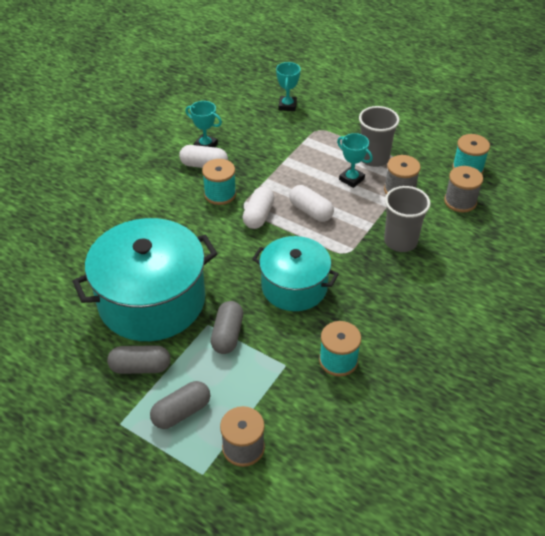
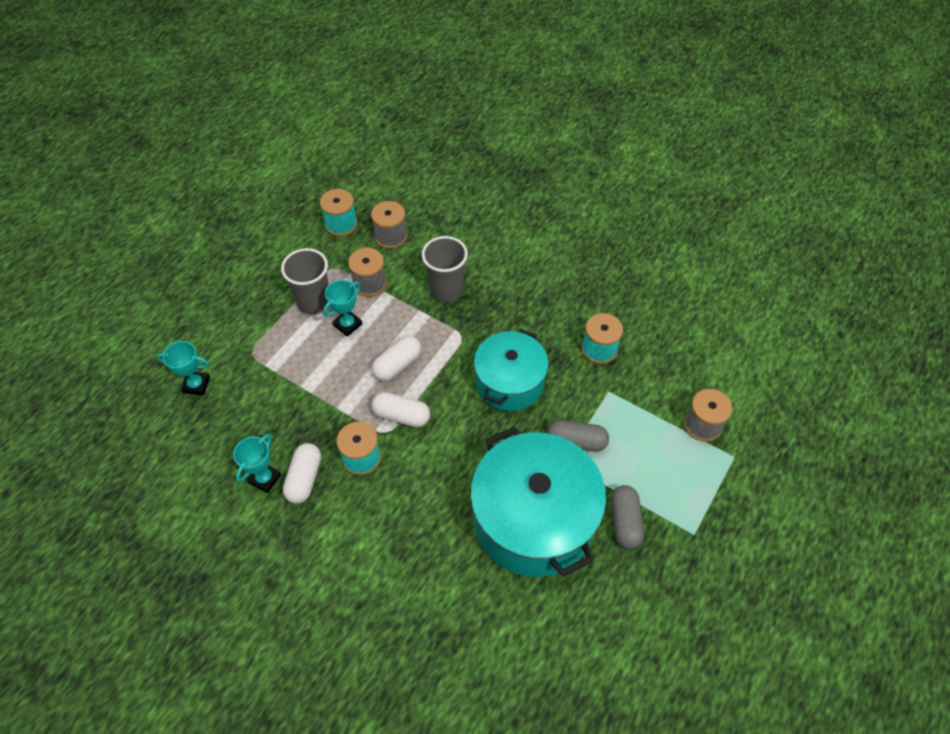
camera: 90 degrees left, 10 degrees up
grey capsule [150,381,210,429] -> none

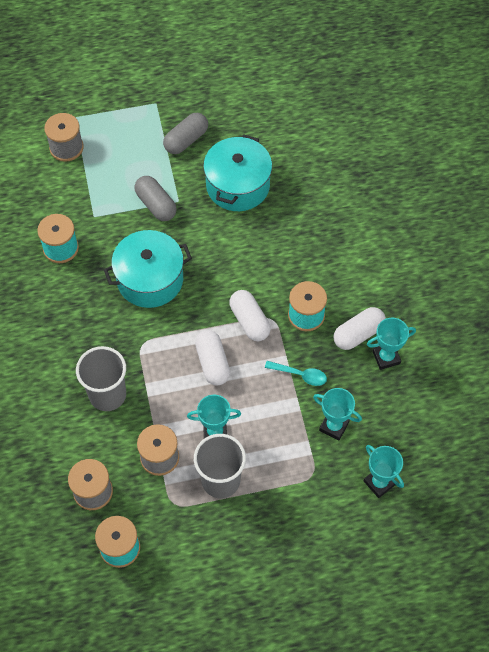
camera: 135 degrees left, 5 degrees up
white capsule [372,336,421,381] -> white capsule turned 75 degrees clockwise [195,330,230,385]
turquoise pot [470,427,606,577] -> turquoise pot [203,134,272,211], size x0.63
none -> turquoise spoon [265,361,327,386]
none -> turquoise trophy [313,388,362,440]

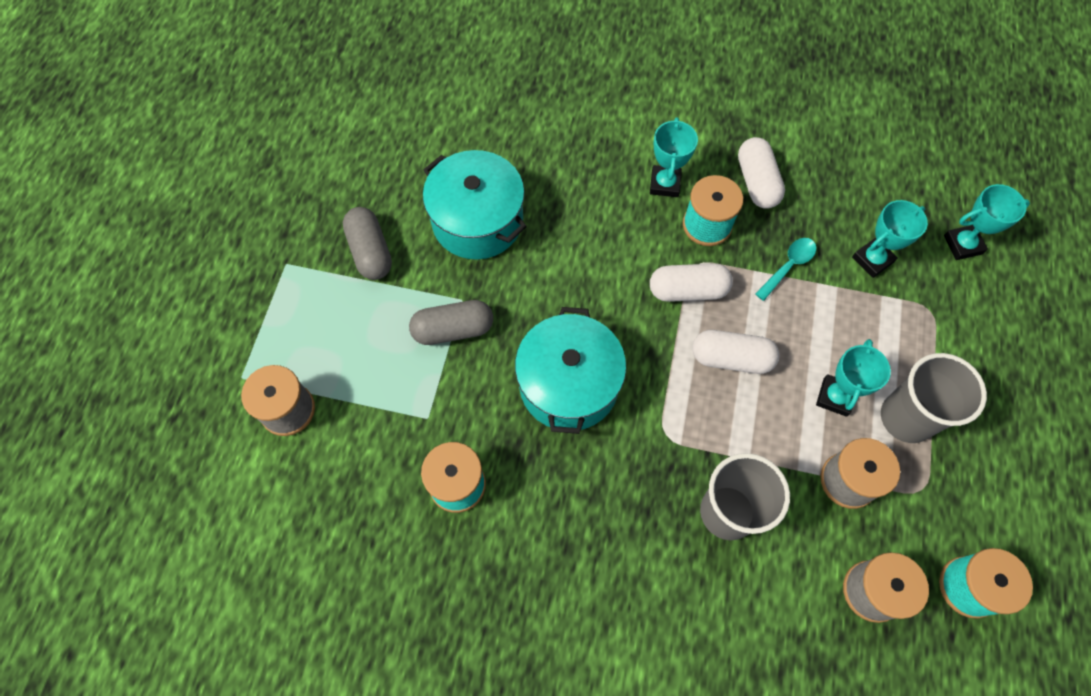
camera: 65 degrees left, 5 degrees up
turquoise trophy [367,318,416,370] -> turquoise trophy moved to [650,117,698,197]

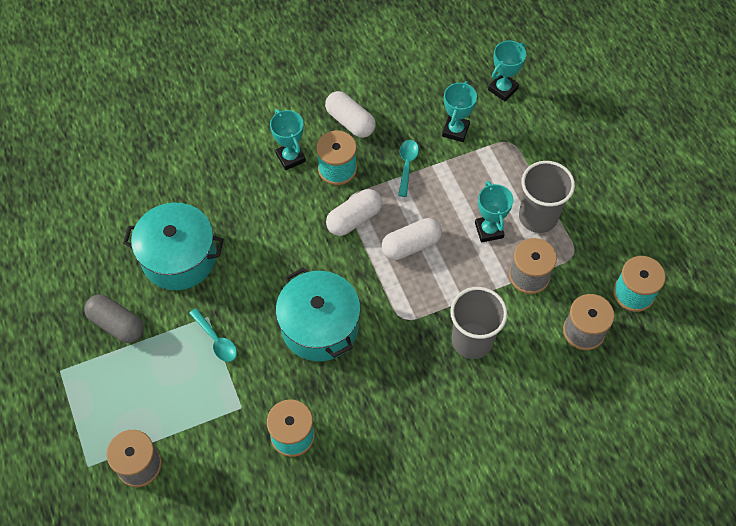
camera: 35 degrees left, 5 degrees down
grey capsule [409,300,493,345] -> turquoise spoon [189,308,237,362]

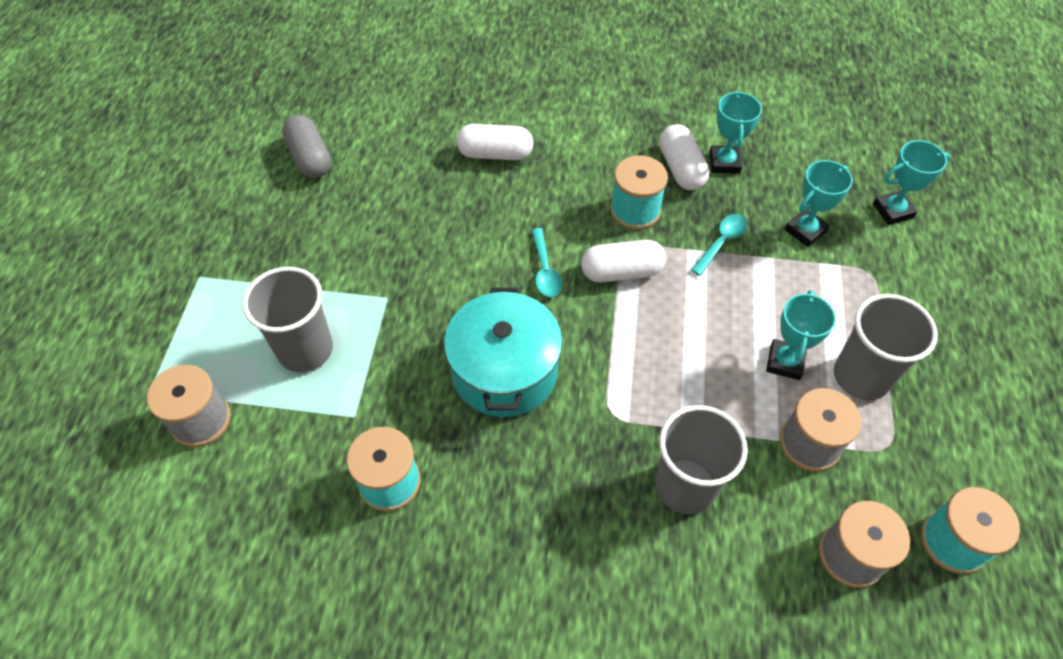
camera: 30 degrees right, 5 degrees down
grey capsule [84,295,144,343] -> grey capsule moved to [282,115,331,178]
turquoise pot [123,203,224,290] -> none
turquoise spoon [189,308,237,362] -> turquoise spoon moved to [531,228,562,297]
turquoise trophy [270,109,306,170] -> turquoise trophy moved to [709,91,762,174]
white capsule [381,218,442,260] -> white capsule moved to [456,124,534,160]
none -> grey cup [242,267,333,372]

